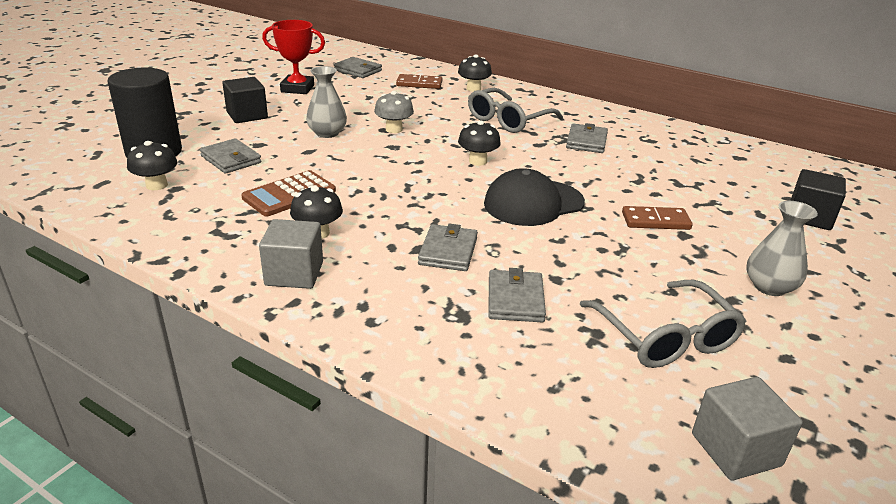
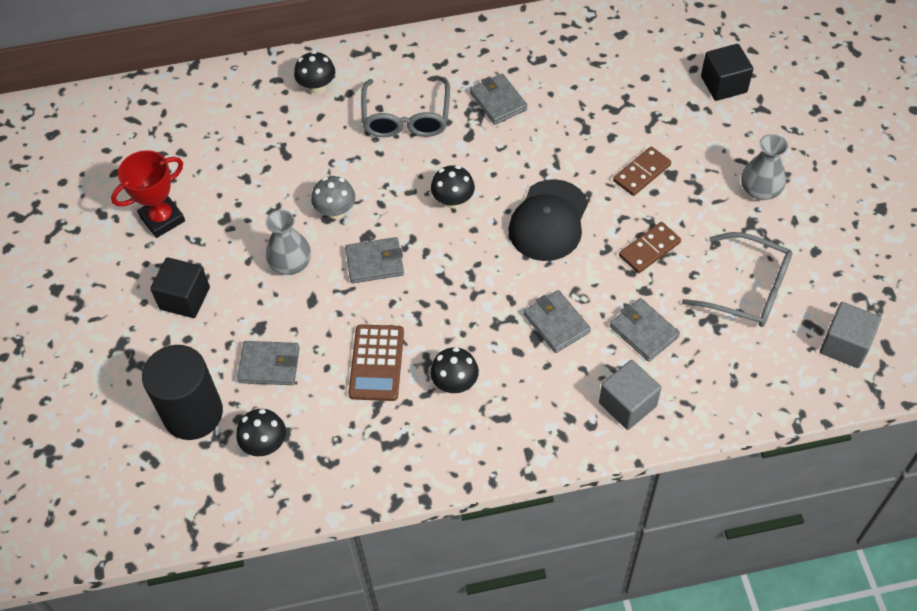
camera: 40 degrees left, 25 degrees up
grey cube [259,219,323,289] -> grey cube moved to [599,360,661,430]
grey wallet [334,57,382,78] -> grey wallet moved to [345,237,404,283]
brown domino [396,74,442,89] -> brown domino moved to [619,222,681,273]

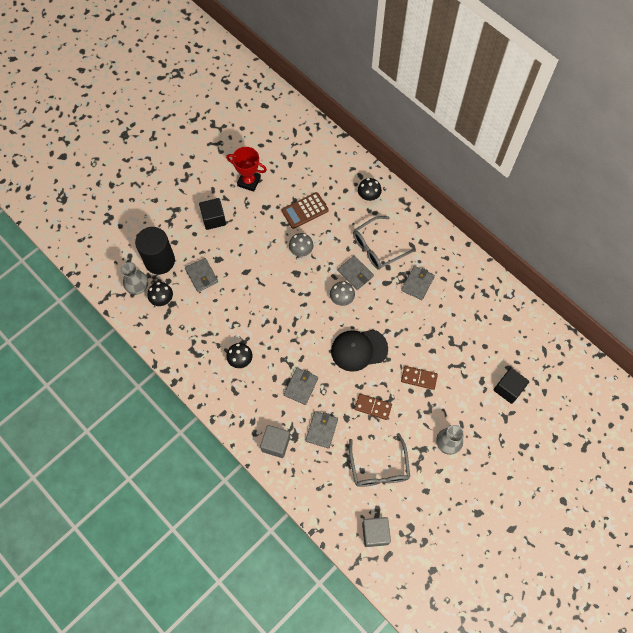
camera: 55 degrees right, 10 degrees up
grey vase [265,209,311,275] -> grey vase moved to [121,262,148,295]
grey wallet [345,237,404,283] -> grey wallet moved to [338,256,374,290]
brown calculator [348,324,404,401] -> brown calculator moved to [282,192,329,229]
black mushroom [431,165,475,208] -> grey mushroom [330,281,355,306]

